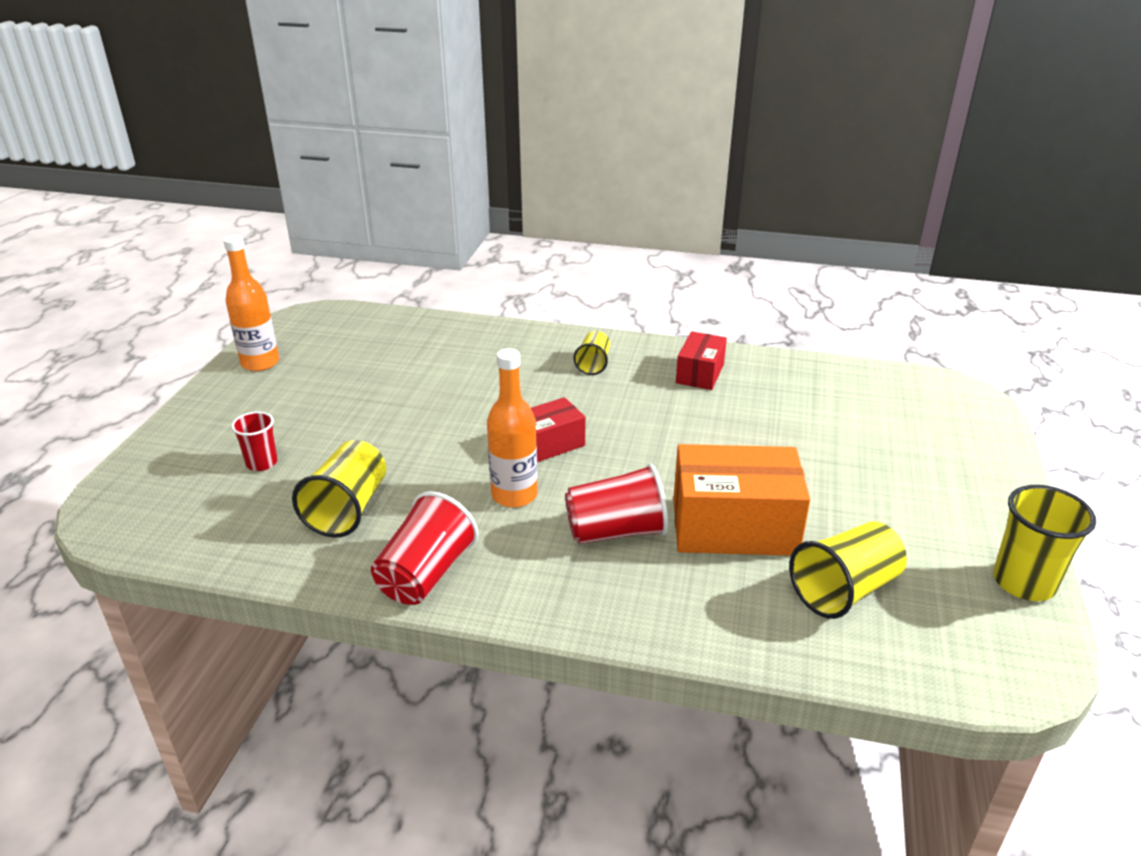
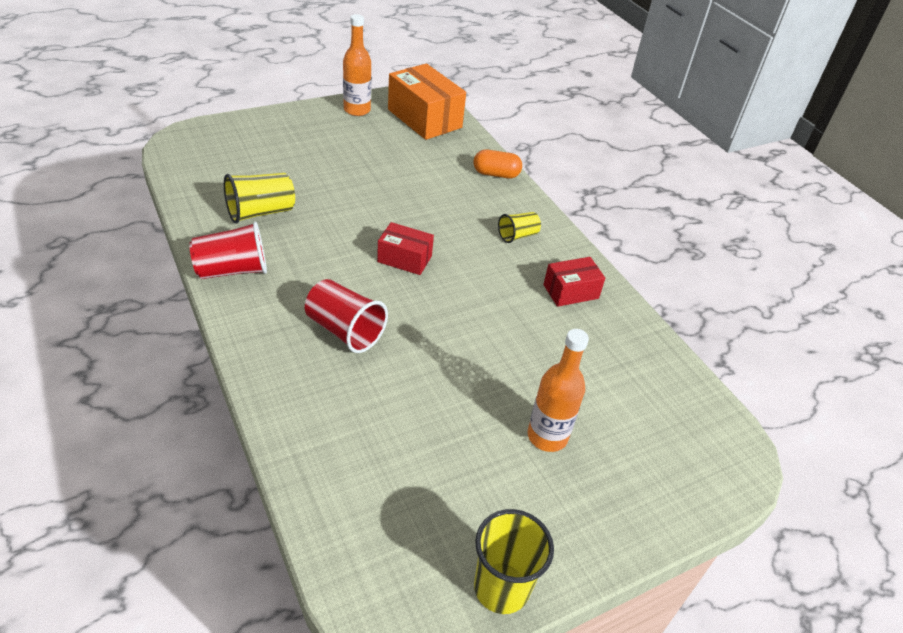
camera: 45 degrees right, 10 degrees up
red cup [231,412,278,471] -> none
orange bottle [487,348,538,508] -> orange bottle moved to [527,329,589,452]
orange box [673,444,810,556] -> orange box moved to [388,64,466,140]
yellow cup [789,521,907,619] -> none
none -> orange capsule [474,149,522,178]

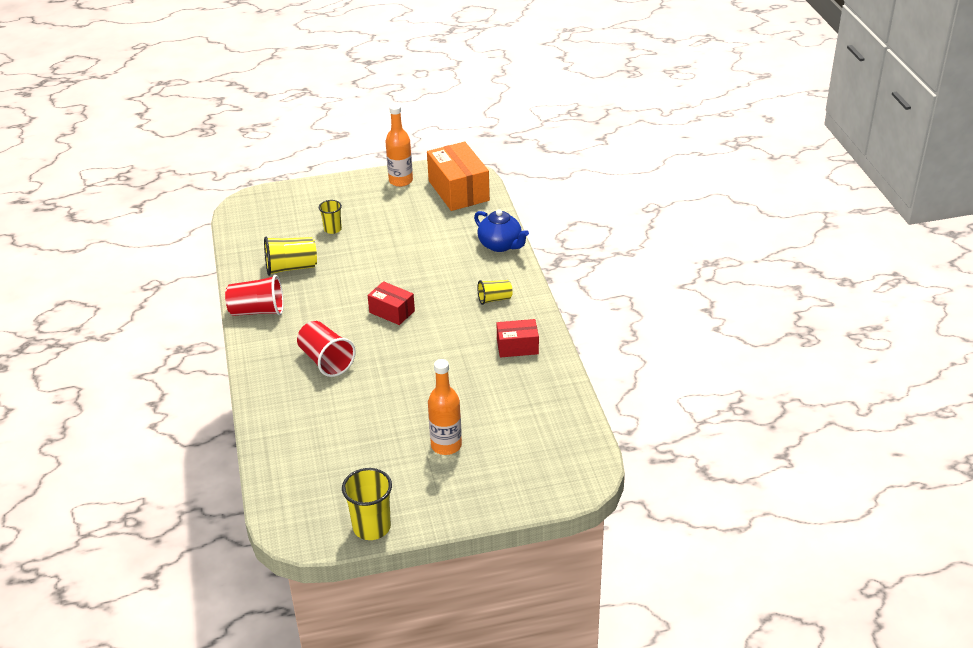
camera: 20 degrees right, 5 degrees down
orange capsule [474,149,522,178] -> blue teapot [474,209,529,252]
none -> yellow cup [319,200,342,234]

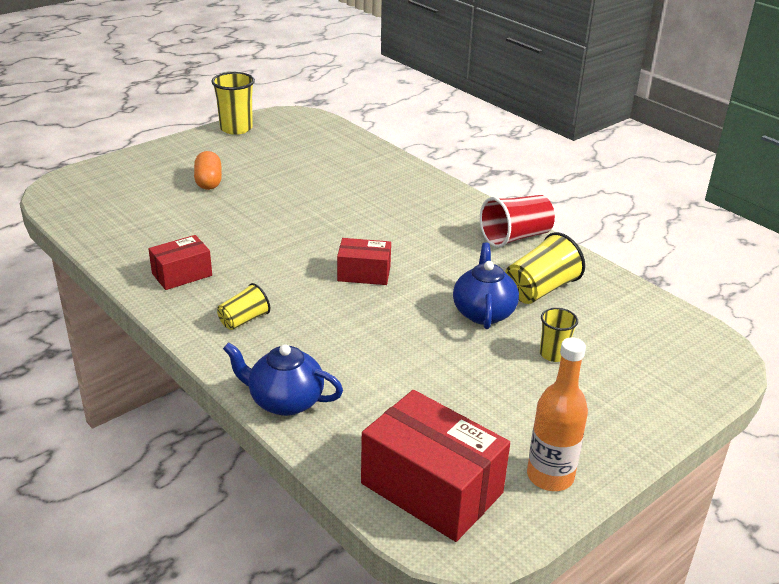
camera: 150 degrees right, 5 degrees down
red cup [297,321,356,377] -> none
orange box [427,142,490,211] -> red box [361,390,510,542]
orange bottle [428,359,462,455] -> orange capsule [194,151,222,190]
none -> blue teapot [453,243,519,329]

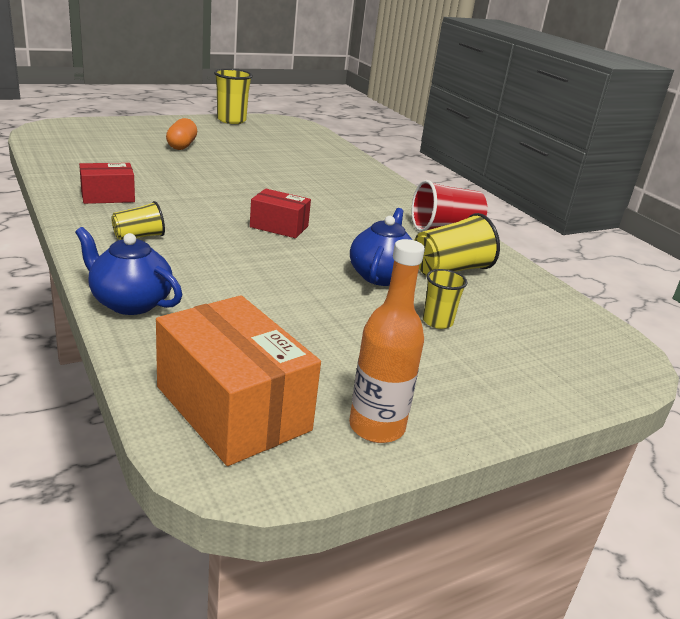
camera: 10 degrees right, 5 degrees down
red box [361,390,510,542] -> orange box [156,295,321,466]

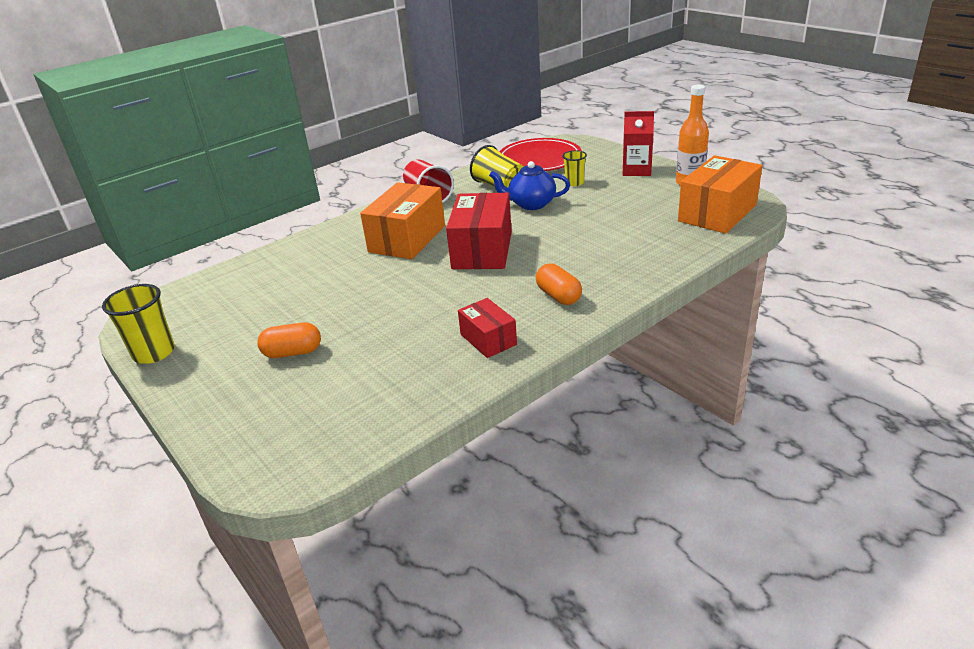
camera: 95 degrees left, 5 degrees up
blue teapot [75,227,182,315] -> none
yellow cup [111,201,165,240] -> orange capsule [536,263,582,305]
red box [250,189,311,238] -> red box [446,193,512,269], size x1.78
none -> orange box [360,182,445,259]
none -> red plate [499,138,582,171]
none -> red carton [623,111,654,176]

